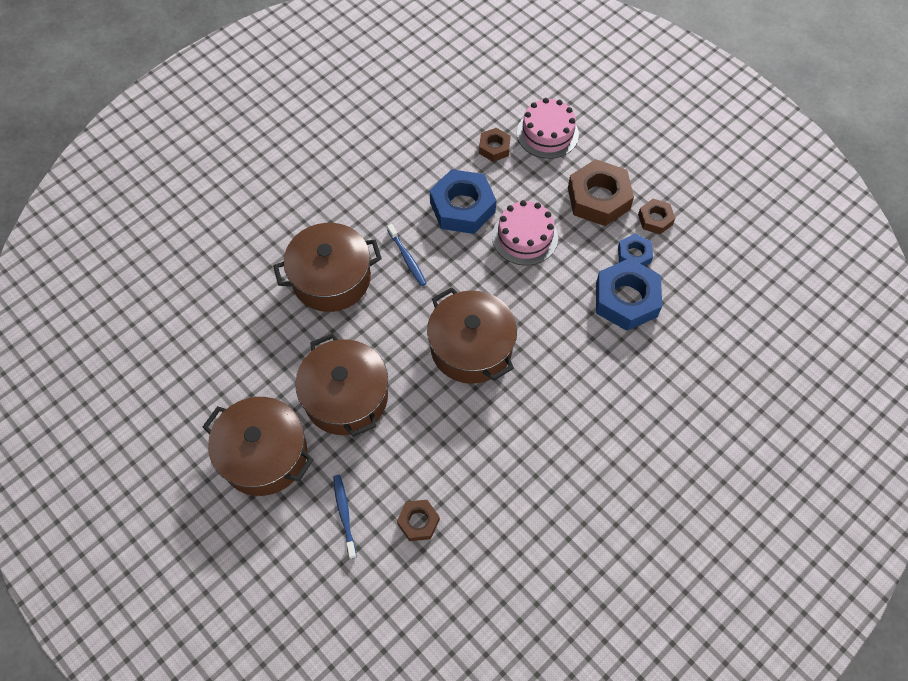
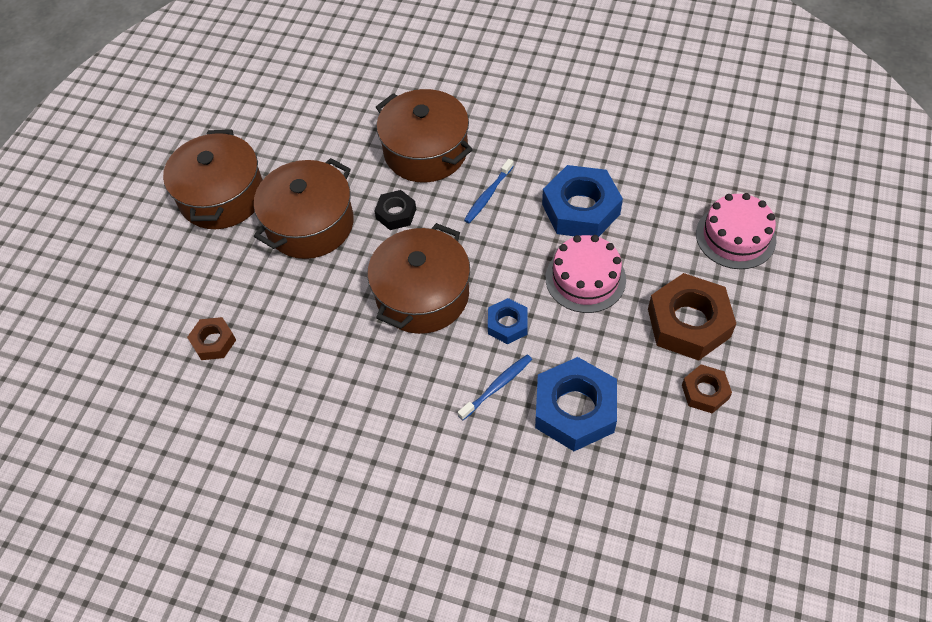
camera: 65 degrees right, 5 degrees down
blue toothbrush [333,475,357,559] -> blue toothbrush moved to [458,355,532,420]
brown nut [479,128,511,162] -> none
blue nut [618,234,653,266] -> blue nut moved to [488,298,528,344]
none -> black nut [374,190,416,230]

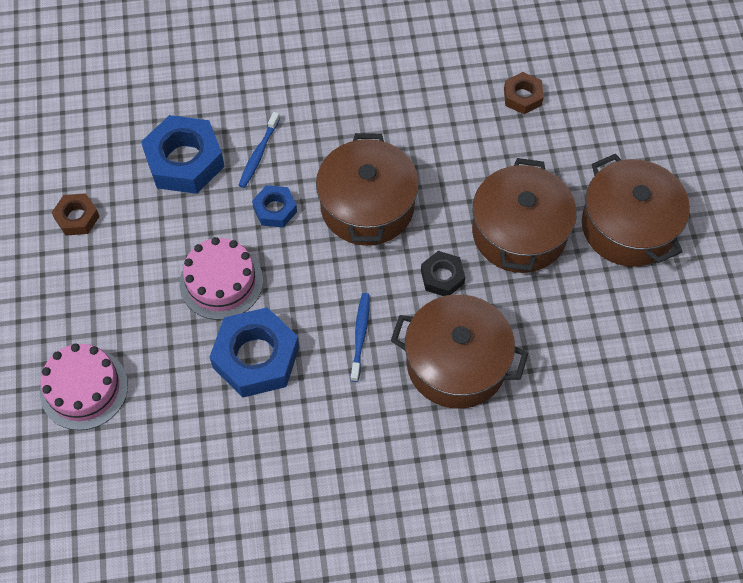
camera: 150 degrees right, 5 degrees up
brown nut [648,273,736,361] -> none

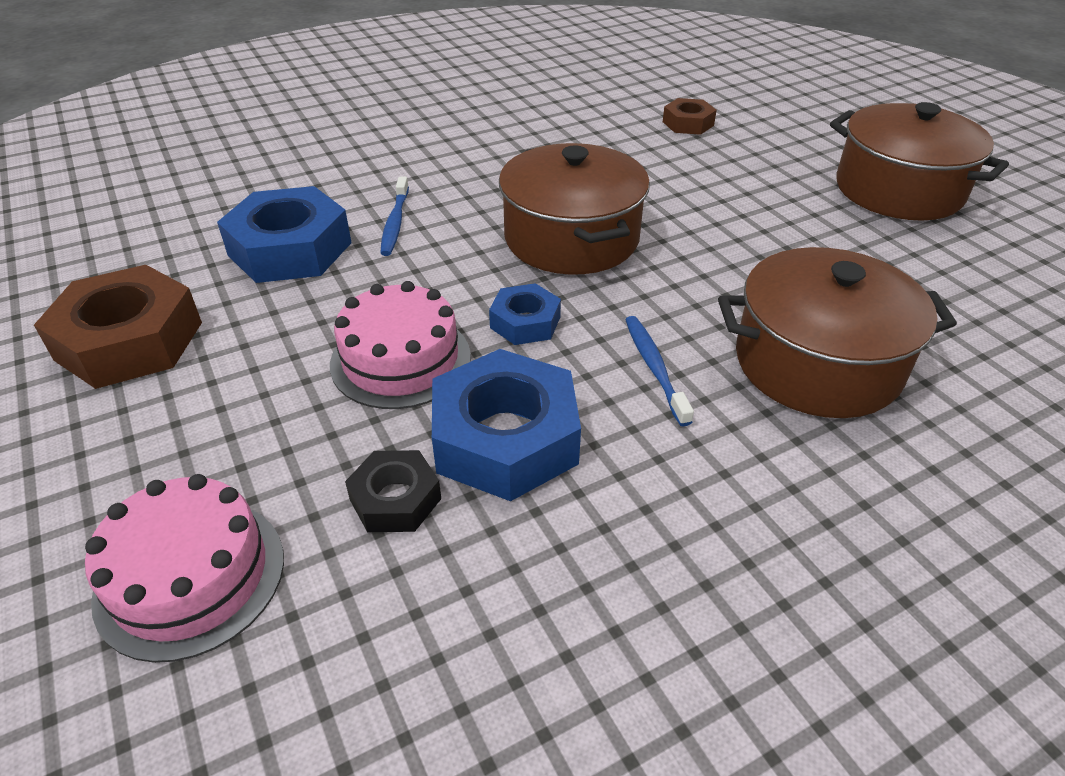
camera: 20 degrees left, 20 degrees down
brown nut [51,193,100,236] -> brown nut [34,265,202,389], size x1.87
blue nut [252,185,297,228] -> blue nut moved to [489,283,561,345]
black nut [421,251,465,296] -> black nut moved to [345,450,441,532]
brown pot [472,158,577,273] -> none

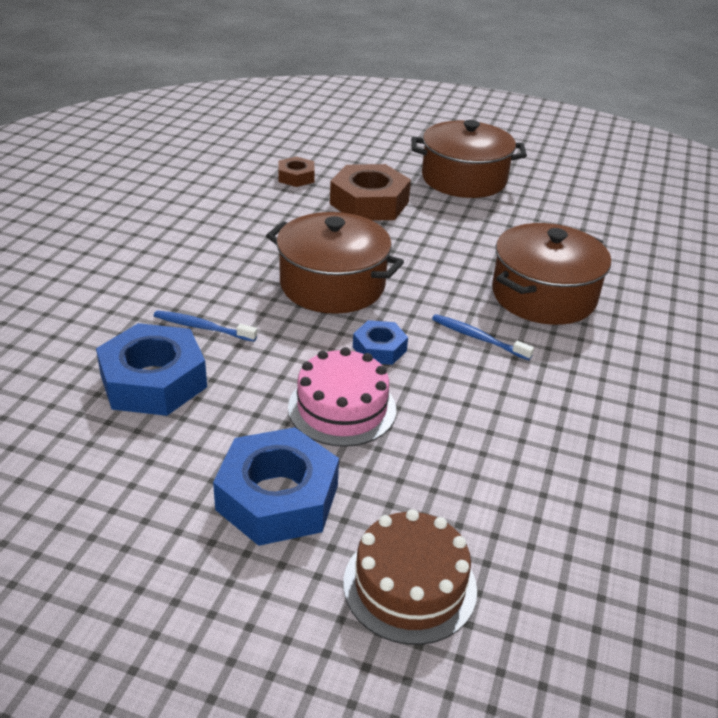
camera: 45 degrees left, 5 degrees down
brown nut [34,265,202,389] -> brown nut moved to [330,164,411,221]
pink cake [85,474,284,663] -> brown cake [343,509,477,645]
black nut [345,450,441,532] -> none
blue toothbrush [380,177,409,256] -> blue toothbrush turned 150 degrees clockwise [154,310,257,342]
blue nut [432,349,581,501] -> blue nut moved to [213,427,339,546]

